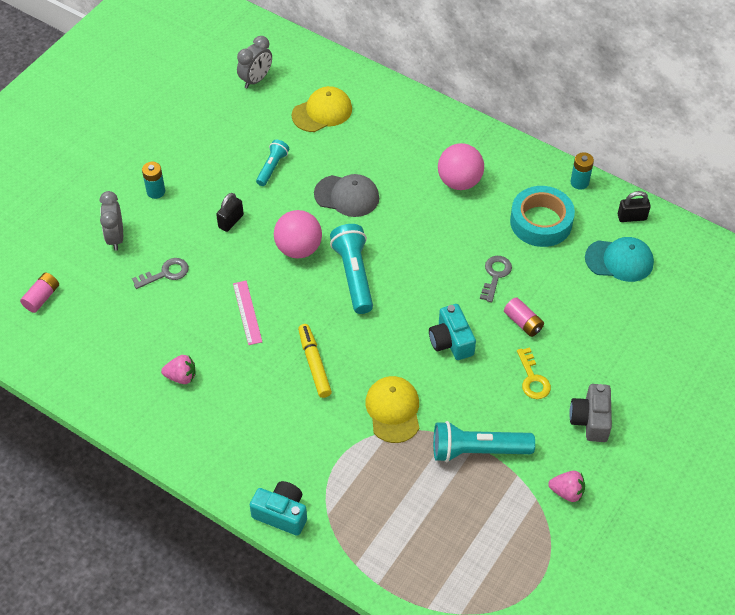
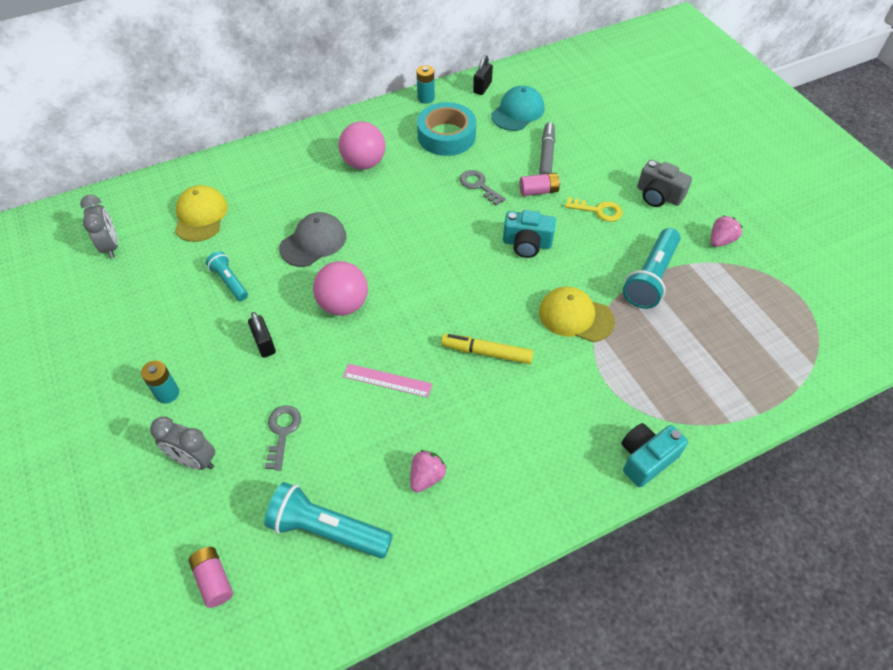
camera: 60 degrees left, 0 degrees up
turquoise flashlight [330,224,373,314] -> turquoise flashlight moved to [264,482,393,559]
none -> grey marker [539,122,555,175]

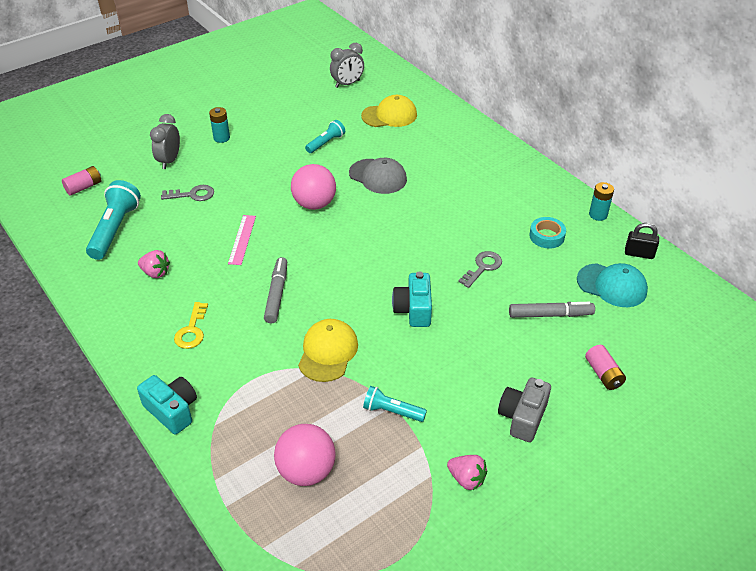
camera: 80 degrees right, 10 degrees down
black padlock [248,312,276,358] -> none
pink ball [339,121,386,170] -> pink ball moved to [274,424,336,486]
turquoise tape [417,102,476,156] -> turquoise tape [529,217,566,248], size x0.57
yellow marker [441,334,534,364] -> grey marker [264,257,287,323]
pink battery [520,173,560,196] -> pink battery moved to [585,345,626,390]
yellow key [565,197,623,222] -> yellow key moved to [174,302,208,349]
turquoise flashlight [623,228,681,309] -> turquoise flashlight [363,386,427,422], size x0.58

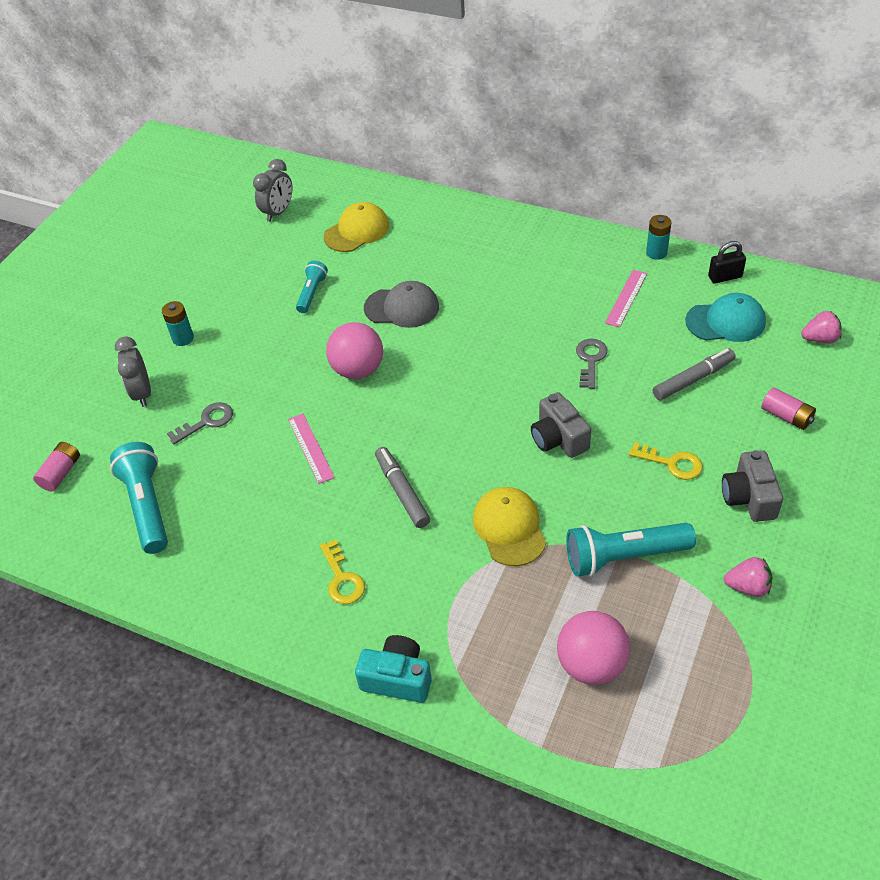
camera: 25 degrees left, 5 degrees up
pink strawberry [138,250,170,278] -> pink strawberry moved to [801,311,842,343]
turquoise flashlight [363,386,427,422] -> turquoise flashlight [566,523,696,577], size x1.72
turquoise camera [392,271,432,327] -> grey camera [531,392,591,458]
turquoise tape [529,217,566,248] -> pink ruler [605,270,647,327]
none -> yellow key [629,442,703,480]

